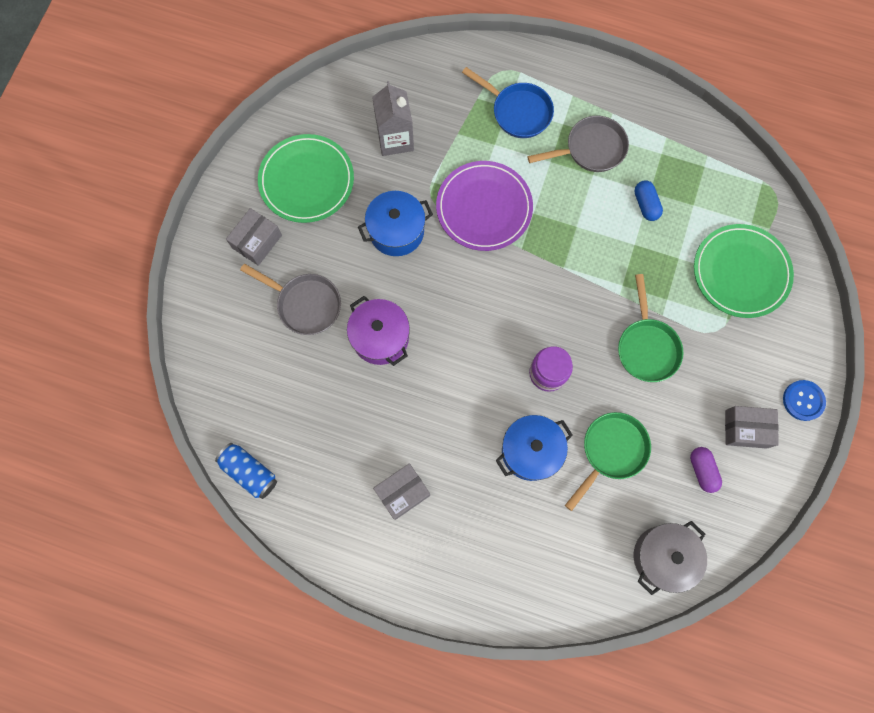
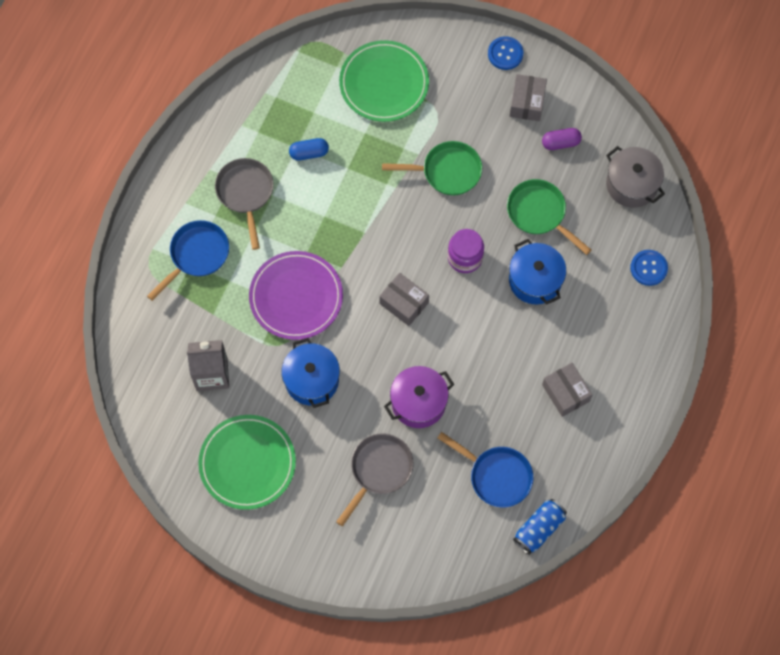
camera: 85 degrees left, 5 degrees down
grey box [226,208,282,266] -> grey box moved to [379,273,429,326]
none -> blue pan [438,432,533,507]
none -> blue button [630,250,668,286]

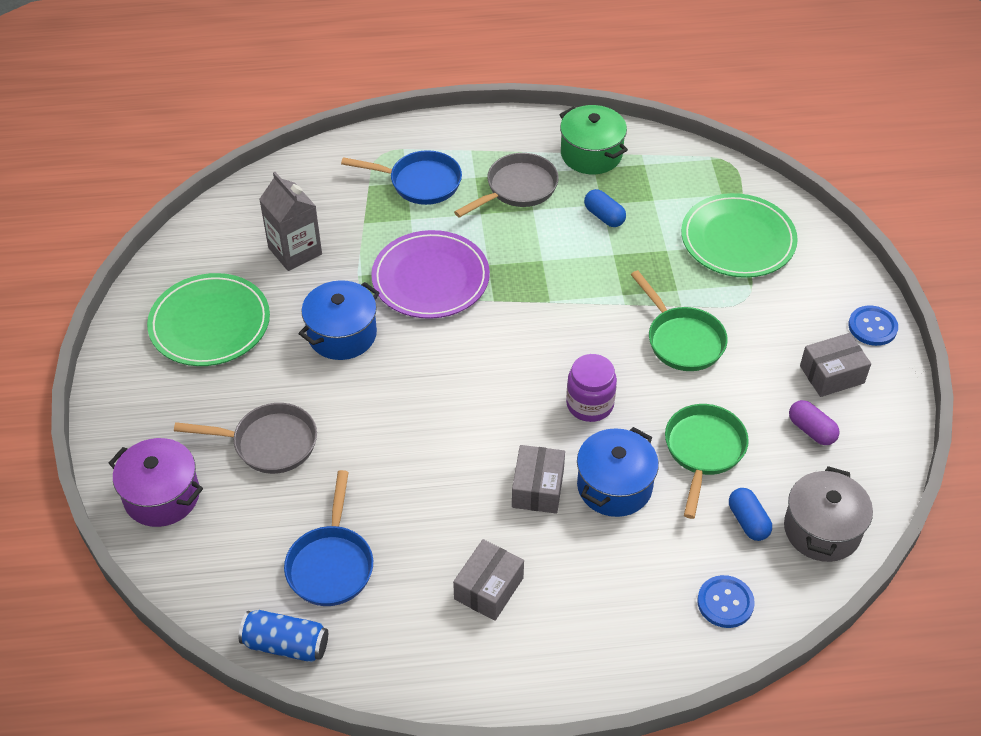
camera: 60 degrees right, 20 degrees down
grey box [379,273,429,326] -> grey box moved to [512,445,565,514]
purple pot [384,366,454,428] -> purple pot moved to [108,438,203,527]
none -> green pot [559,105,628,174]
none -> blue capsule [729,488,772,541]

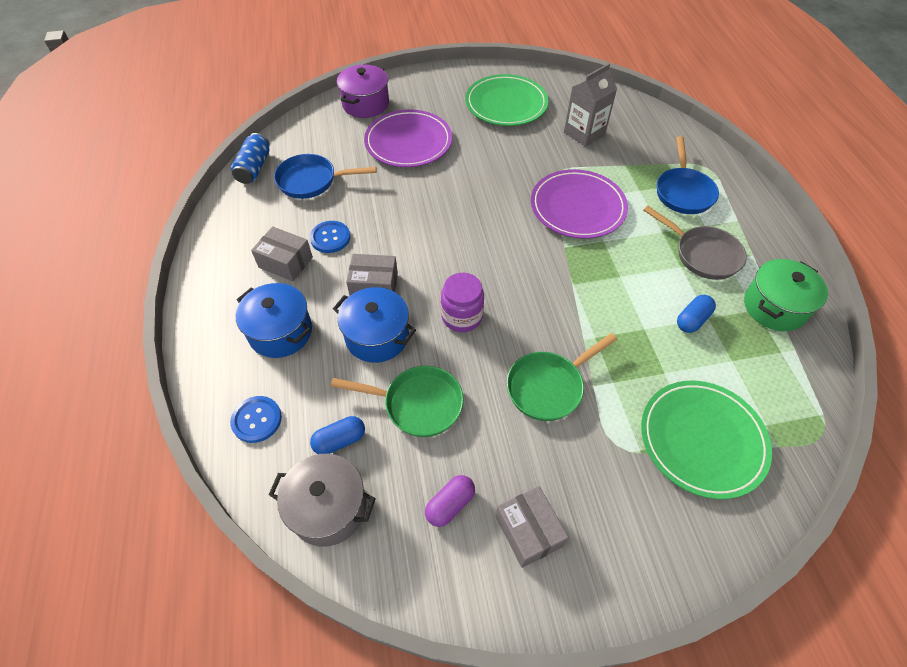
camera: 85 degrees right, 5 degrees up
grey pan [174,403,317,474] -> purple plate [364,110,452,167]
blue pot [299,280,380,360] -> blue pot moved to [236,283,312,358]
blue button [848,305,898,346] -> blue button moved to [310,221,350,253]

